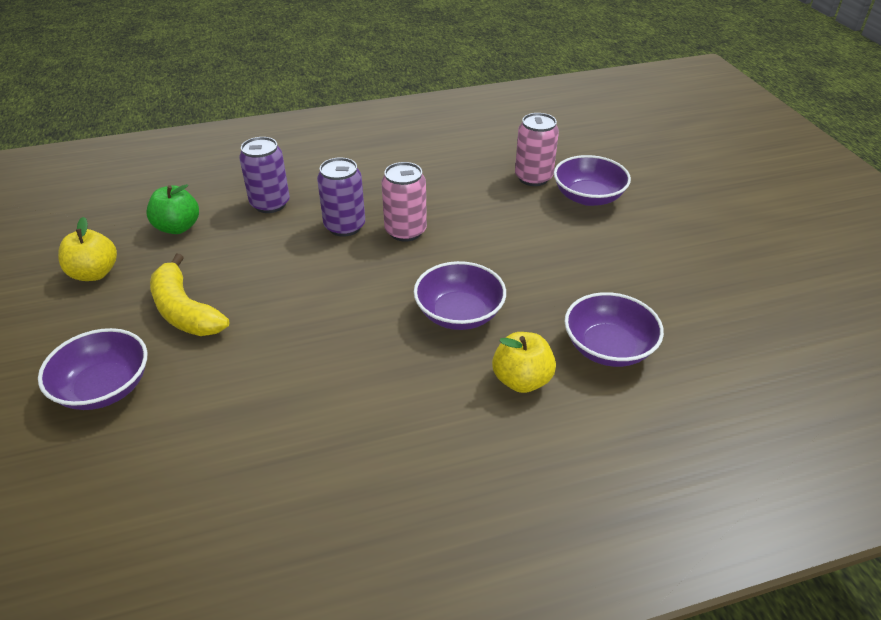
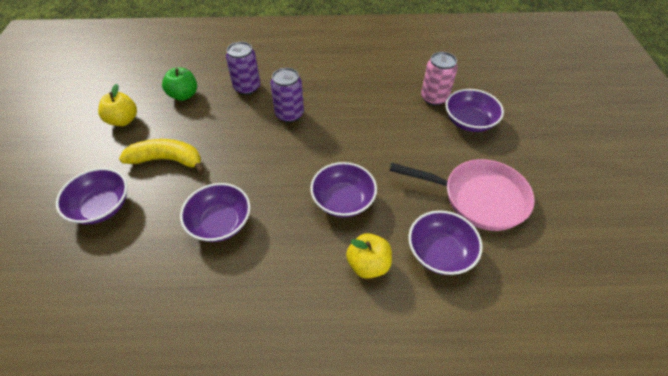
camera: 15 degrees right, 10 degrees up
yellow banana [150,254,229,336] -> yellow banana turned 120 degrees clockwise [119,139,205,174]
pink can [381,162,427,242] -> none
none -> purple bowl [180,183,251,242]
none -> pink pan [389,159,535,231]

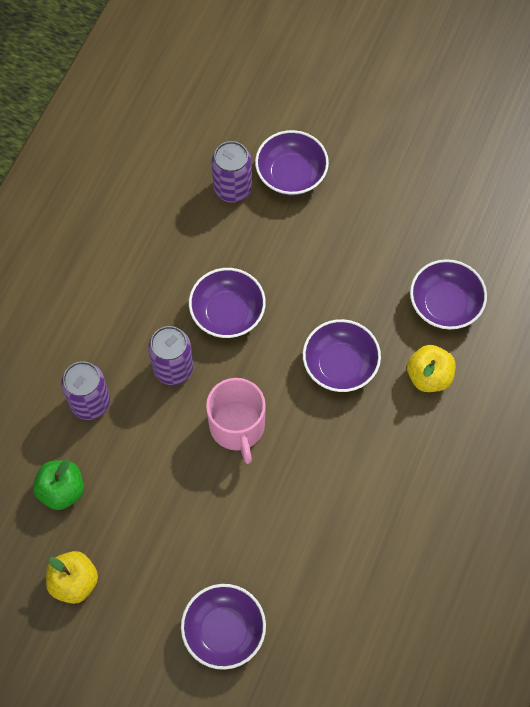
camera: 65 degrees left, 15 degrees up
yellow banana [119,139,205,174] -> none
purple bowl [180,183,251,242] -> purple bowl moved to [189,268,266,338]
pink pan [389,159,535,231] -> none
pink can [421,52,458,106] -> purple can [211,141,252,203]
none -> pink mug [206,378,266,464]

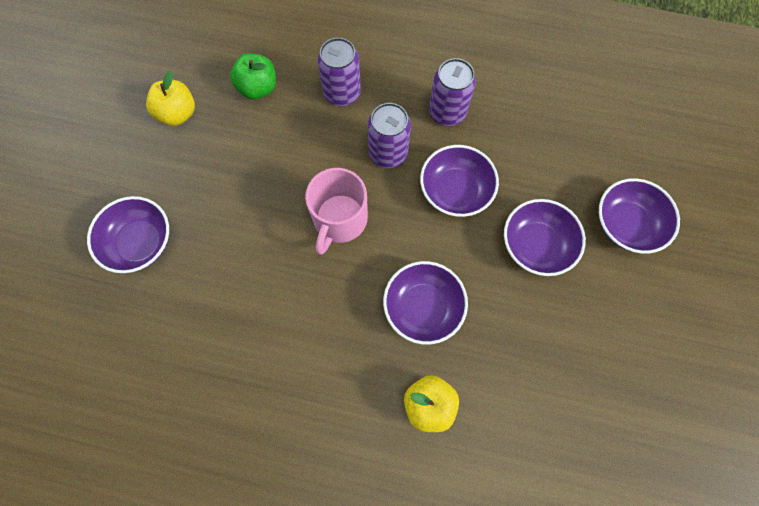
camera: 80 degrees right, 5 degrees up
pink mug [206,378,266,464] -> pink mug turned 45 degrees counterclockwise [305,168,368,255]
purple can [211,141,252,203] -> purple can moved to [429,58,476,126]
purple bowl [410,259,487,330] -> purple bowl moved to [504,199,586,276]

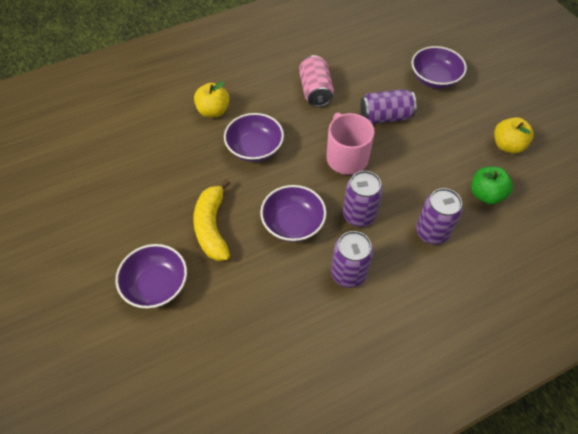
camera: 140 degrees right, 15 degrees down
purple bowl [504,199,586,276] -> yellow banana [193,179,230,261]
none -> pink can [299,55,334,107]
none -> purple can [360,89,416,124]

